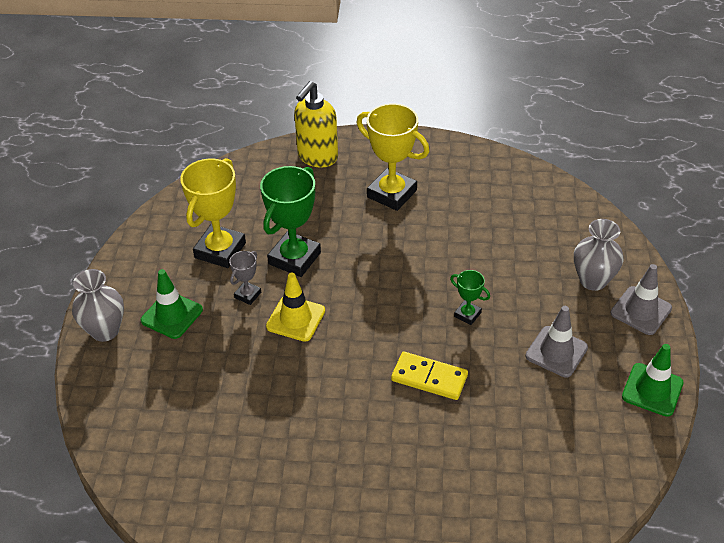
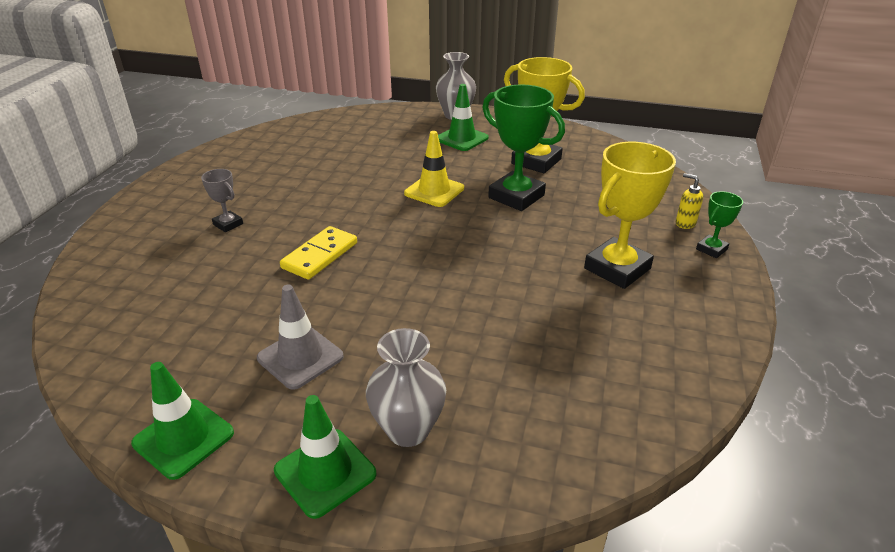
camera: 100 degrees right, 10 degrees down
grey trophy [229,251,261,305] -> grey trophy moved to [201,169,243,232]
yellow soap dispenser [294,81,338,167] -> yellow soap dispenser [676,173,703,229], size x0.46
green trophy [450,270,490,325] -> green trophy moved to [696,191,743,258]
grey traffic cone [610,264,672,335] -> green traffic cone [274,395,377,519]

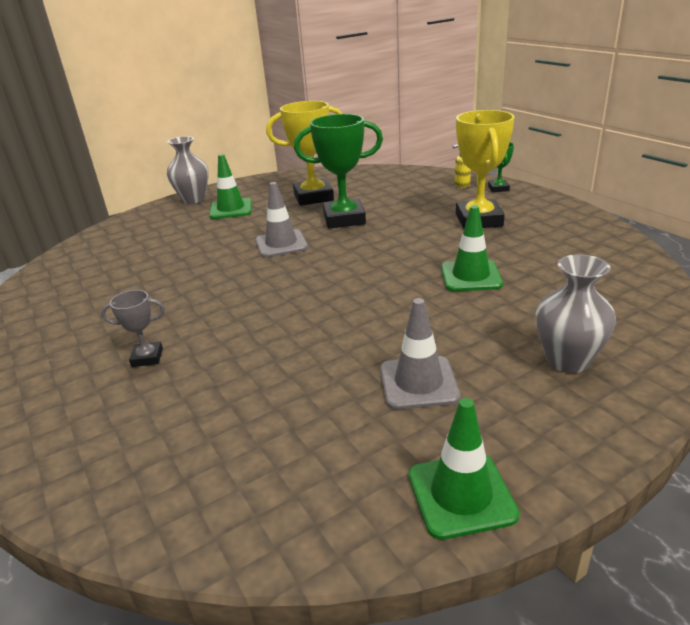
camera: 45 degrees left, 5 degrees down
green traffic cone [274,395,377,519] -> green traffic cone moved to [441,205,503,291]
yellow domino [280,226,357,280] -> none
yellow traffic cone [404,131,464,207] -> grey traffic cone [255,182,308,258]

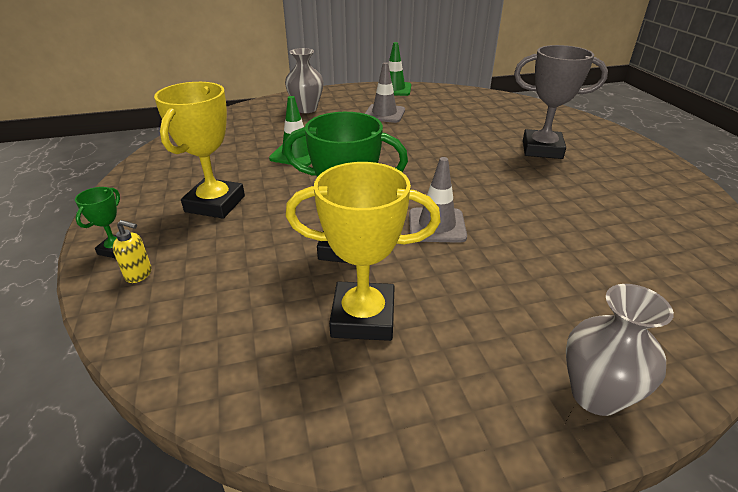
camera: 165 degrees left, 5 degrees up
grey trophy [101,290,165,367] -> grey trophy [514,45,608,159], size x2.04
green traffic cone [209,154,252,219] -> none

